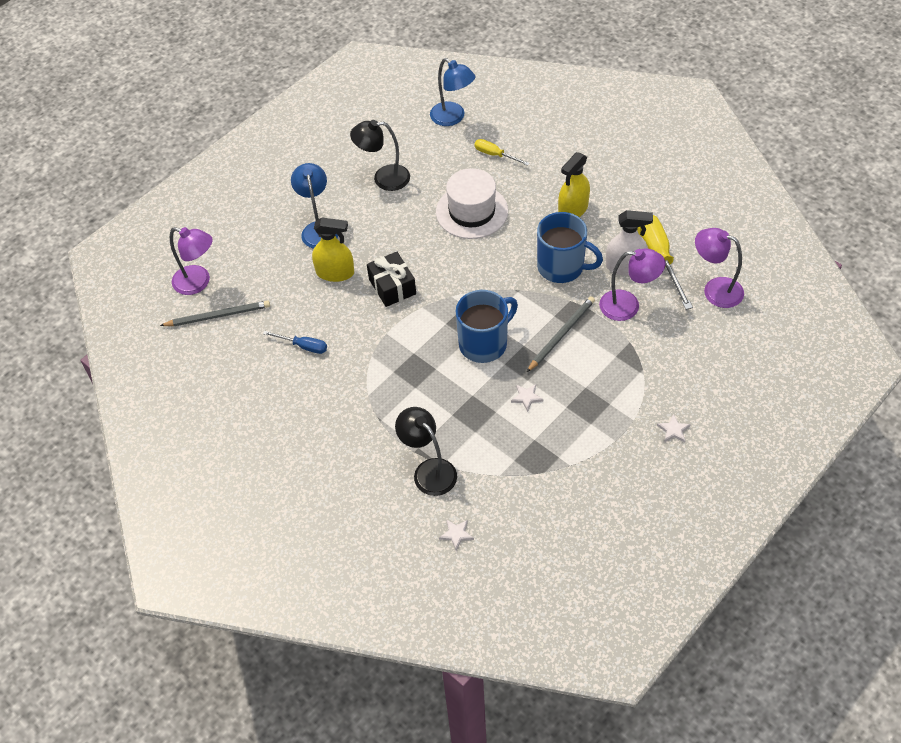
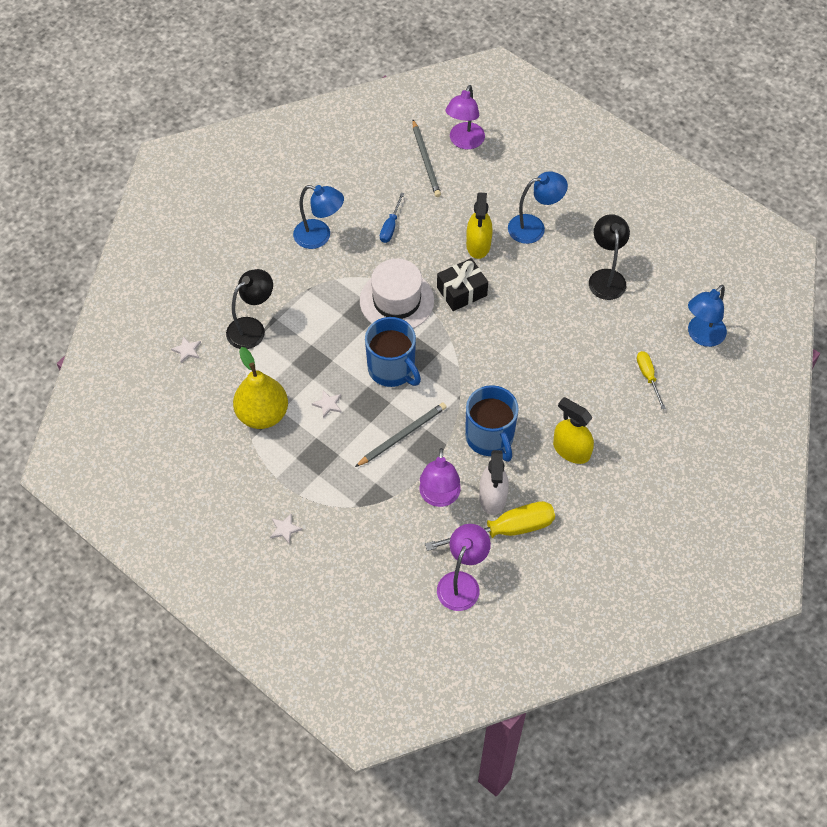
camera: 85 degrees right, 5 degrees up
white hat [436,168,508,239] -> white hat moved to [360,259,434,328]
yellow screwdriver [474,139,530,166] -> yellow screwdriver turned 45 degrees counterclockwise [637,351,666,409]
grey pencil [527,296,595,372] -> grey pencil turned 75 degrees counterclockwise [355,403,447,467]
blue mug [537,212,603,283] -> blue mug turned 45 degrees counterclockwise [465,385,519,462]
none -> yellow pear [233,347,288,429]
none -> blue lamp [293,185,344,249]

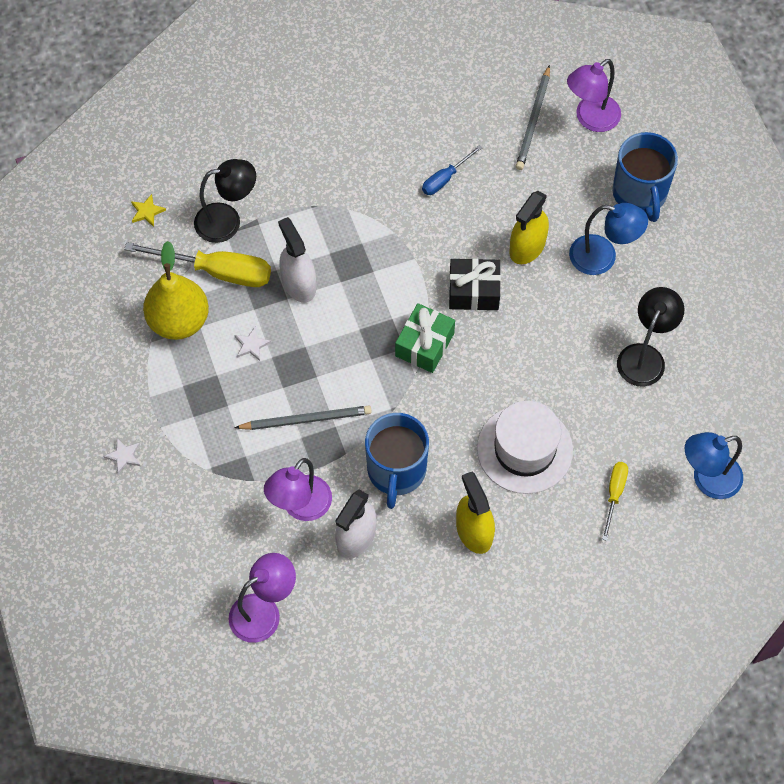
camera: 30 degrees right, 5 degrees up
white star [171,336,201,363] -> yellow star [131,194,166,227]
blue lamp [293,185,344,249] -> none
white hat [360,259,434,328] -> white hat moved to [477,401,573,494]
blue mug [365,317,421,387] -> blue mug moved to [612,132,678,222]
yellow screwdriver [425,501,555,551] -> yellow screwdriver moved to [124,242,271,287]
none -> white spray bottle [278,217,316,303]
none -> green gift [395,303,455,373]

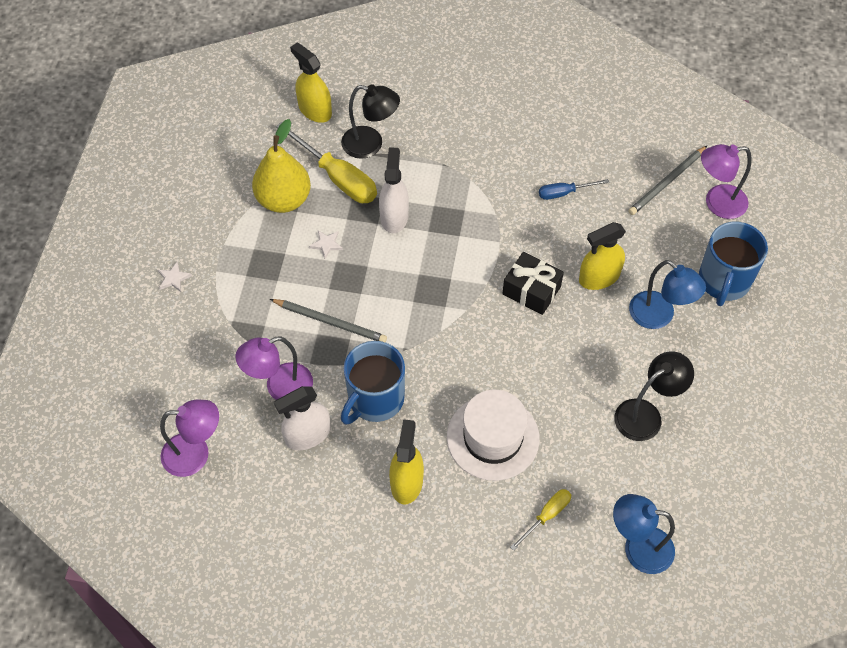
camera: 30 degrees right, 5 degrees down
yellow star [131,194,166,227] -> yellow spray bottle [290,42,332,123]
green gift [395,303,455,373] -> none

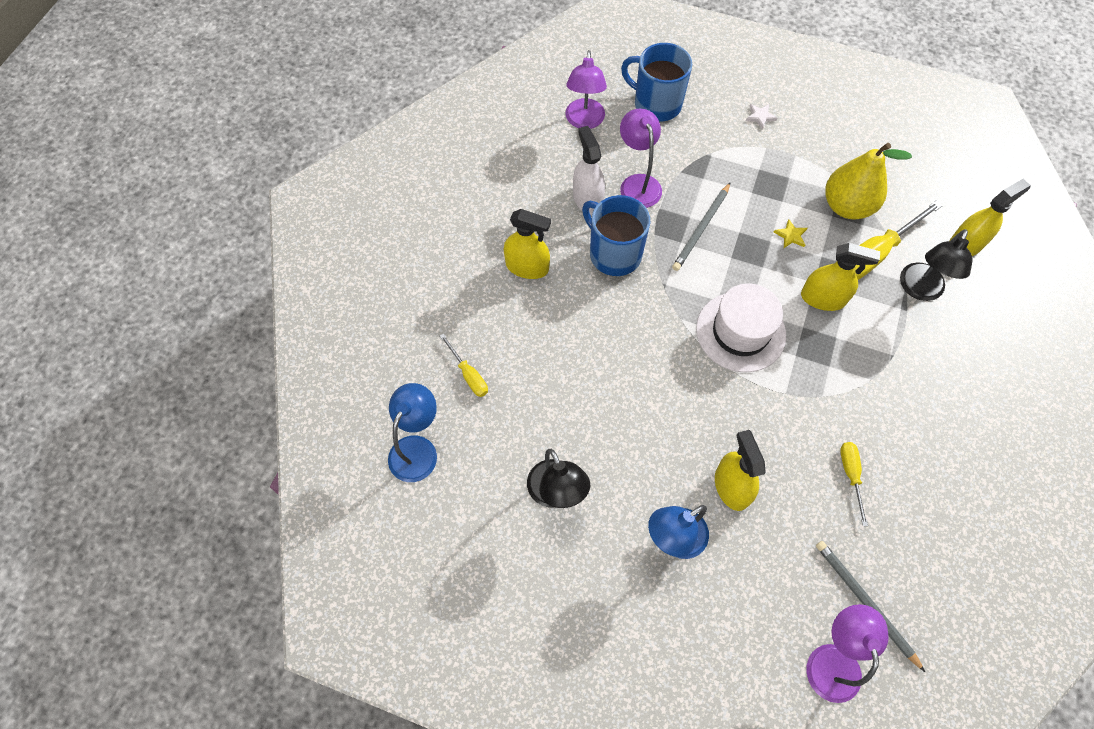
camera: 100 degrees right, 5 degrees up
white star [309,230,343,259] -> yellow star [774,219,807,248]
white spray bottle [379,147,409,233] -> yellow spray bottle [801,243,880,311]
white hat [447,390,540,481] -> white hat moved to [696,284,786,372]
black gift [502,252,564,315] -> none
blue screwdriver [539,179,609,200] -> yellow screwdriver [840,442,868,526]
blue mug [699,222,768,306] -> blue mug moved to [621,43,692,122]

